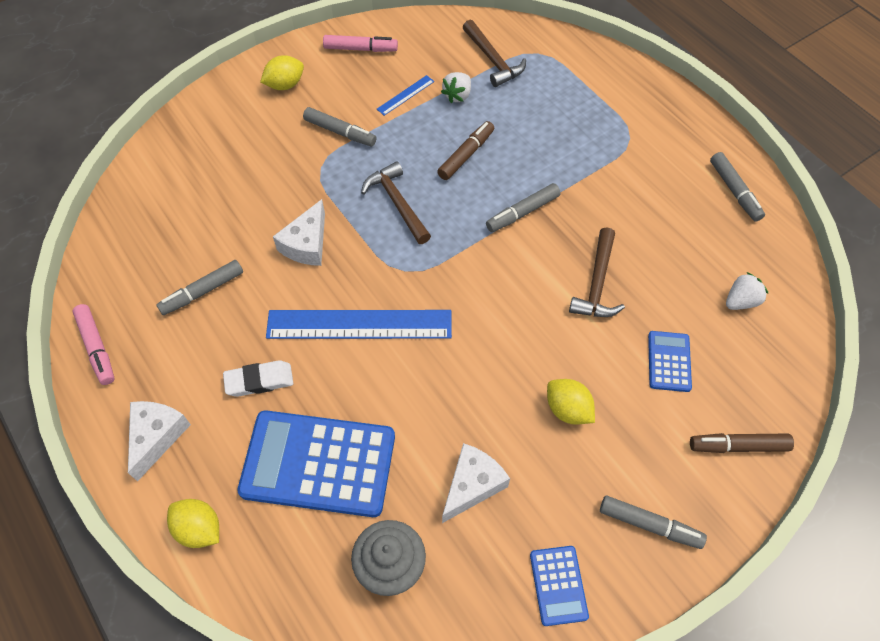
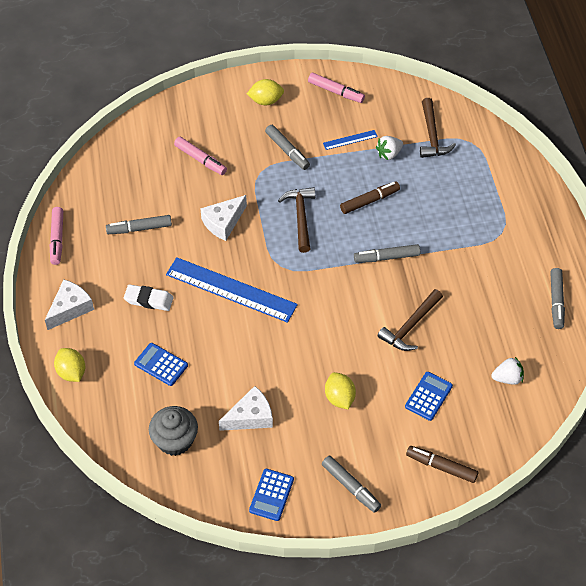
camera: 25 degrees right, 5 degrees down
blue calculator [237,410,395,517] -> blue calculator [134,343,188,386], size x0.47
none -> pink marker [174,137,227,175]

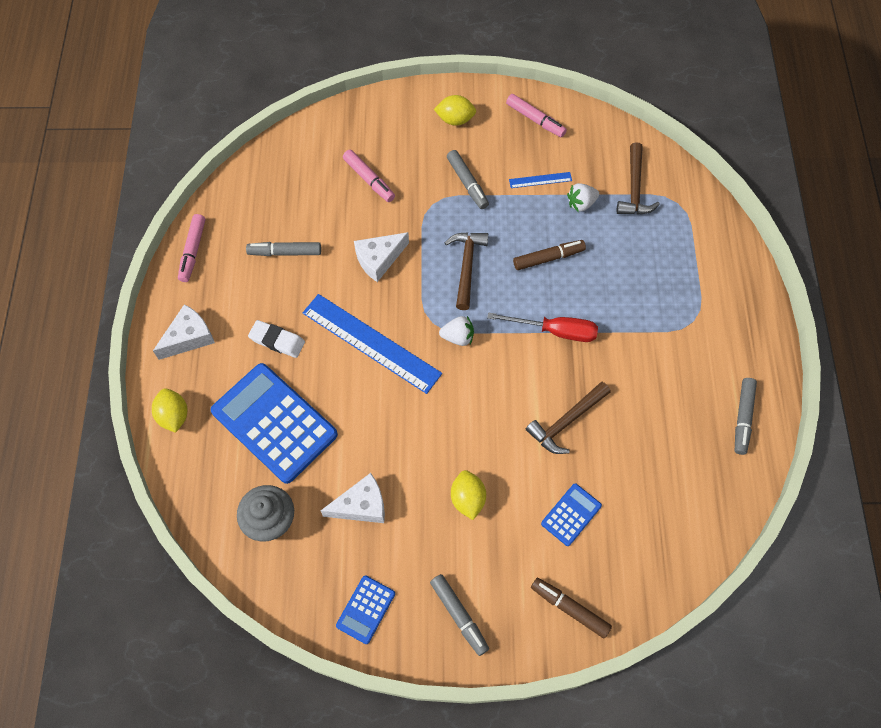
camera: 10 degrees right, 10 degrees up
blue calculator [134,343,188,386] -> blue calculator [210,363,338,484], size x2.12
grey marker [354,244,420,263] -> red screwdriver [487,312,598,342]
white strawberry [492,357,524,385] -> white strawberry moved to [439,316,474,346]

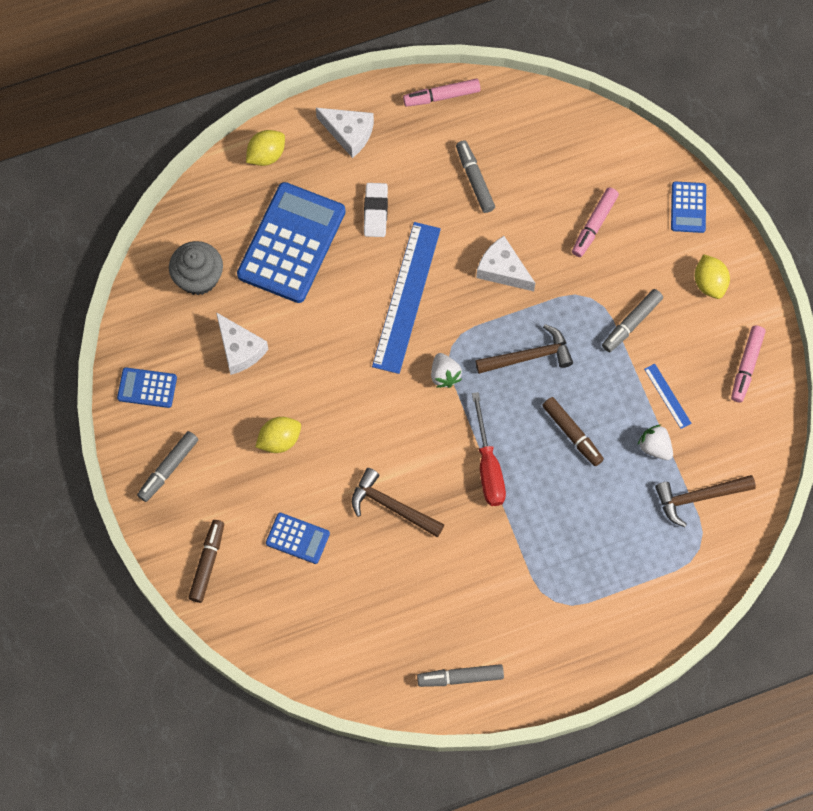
camera: 70 degrees right, 5 degrees up
none -> blue calculator [671,181,706,233]

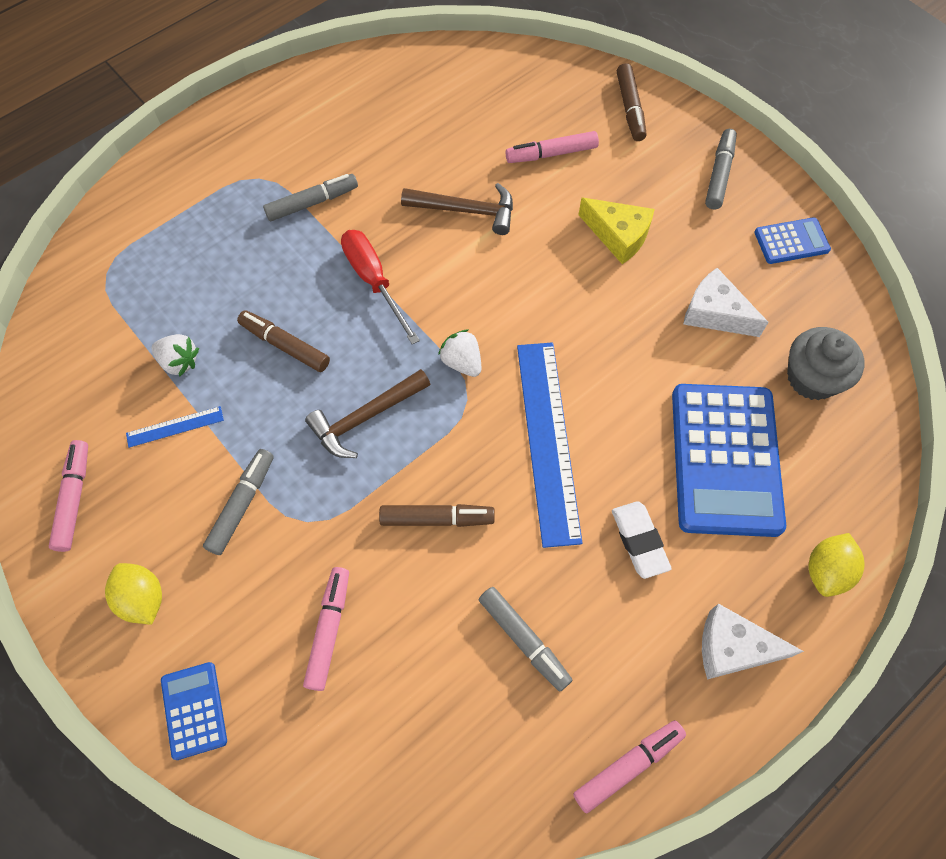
camera: 160 degrees right, 5 degrees down
yellow lemon [255,417,301,453] -> yellow cheese [578,198,655,264]
blue calculator [266,513,330,564] -> pink marker [506,131,599,163]
grey marker [417,664,504,687] -> grey marker moved to [263,174,358,221]
white cheese [476,236,535,291] -> brown marker [379,504,495,527]
blue ruler [644,364,692,429] -> blue ruler turned 60 degrees counterclockwise [126,406,224,448]
brown hammer [655,475,756,527] -> none

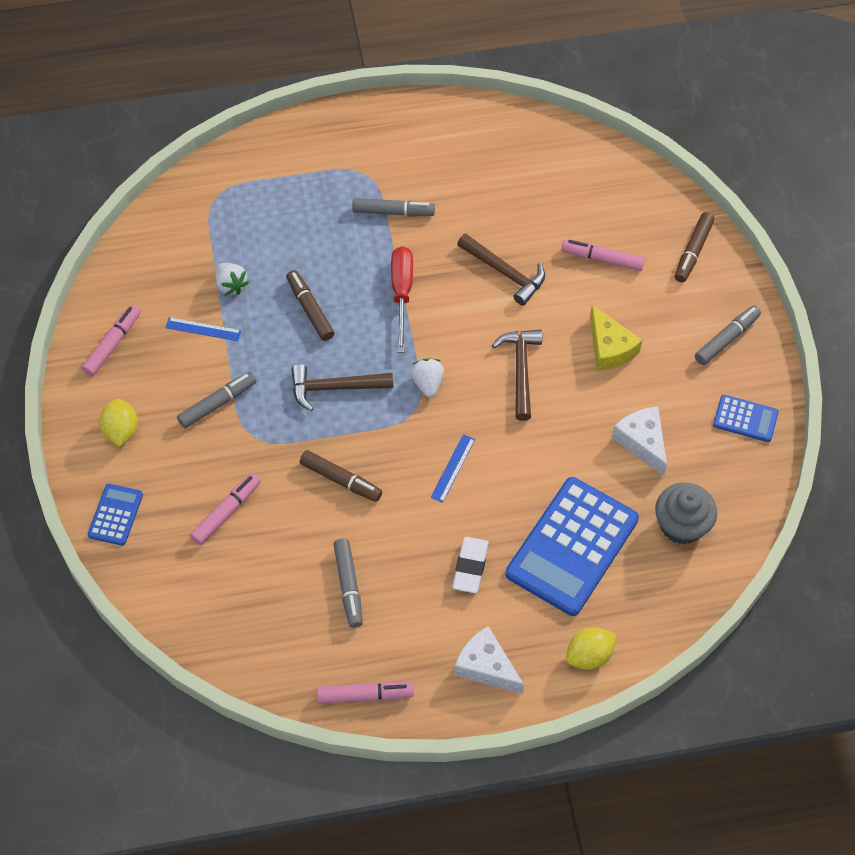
camera: 30 degrees right, 5 degrees down
blue ruler [517,342,582,548] -> blue ruler [430,434,475,503], size x0.44
none -> brown hammer [492,330,542,421]

